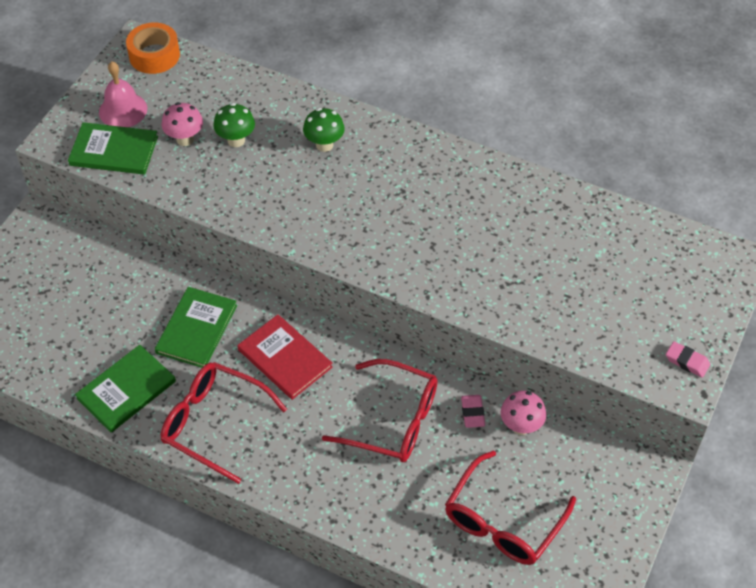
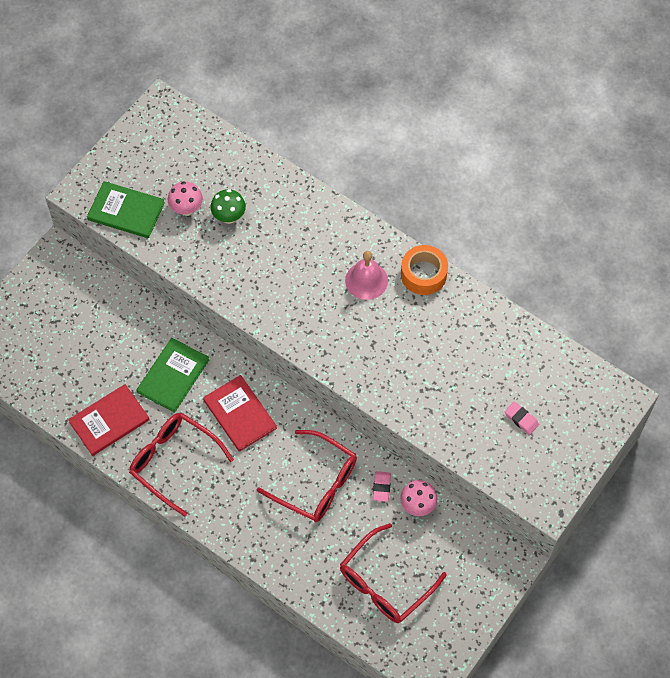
camera: 10 degrees right, 10 degrees up
green book [75,345,176,432] -> red book [68,384,150,456]
pink bell [99,62,147,127] -> pink bell moved to [345,251,388,300]
orange tape [126,23,180,74] -> orange tape moved to [401,245,448,295]
green mushroom [303,108,345,152] -> none
pink eraser [666,341,710,378] -> pink eraser moved to [505,402,539,435]

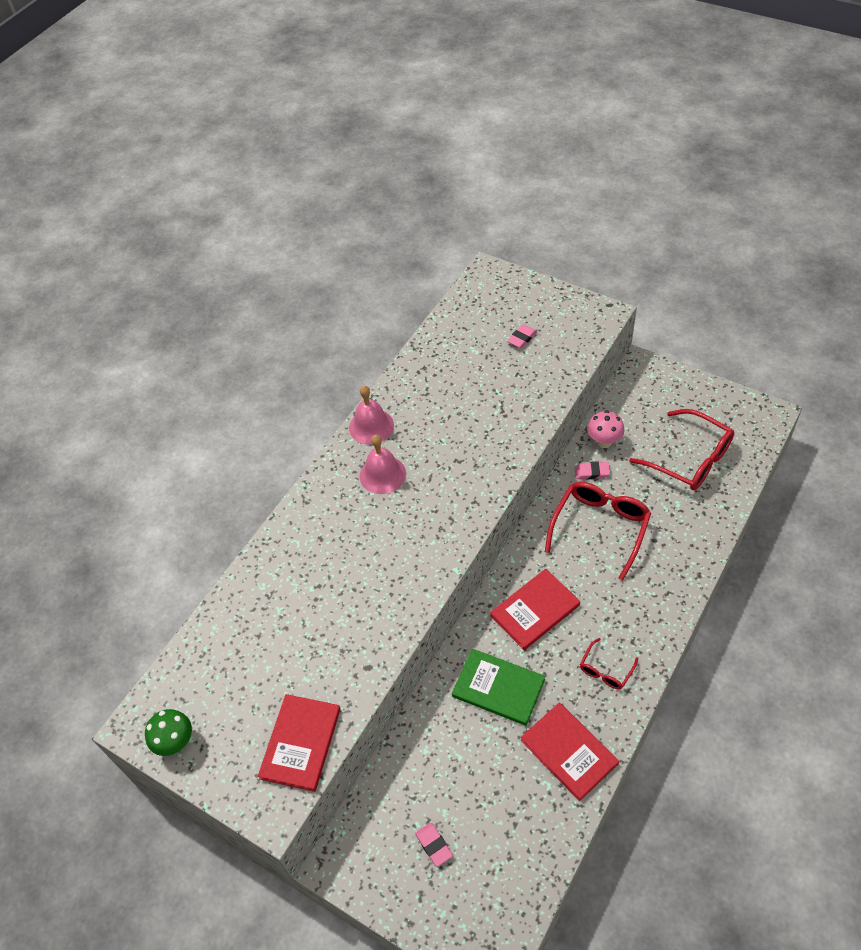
camera: 90 degrees left, 10 degrees down
green book [87,181,165,238] -> red book [258,694,341,792]
red glasses [129,413,234,517] -> red glasses [580,638,638,690], size x0.50
pink mushroom [168,181,203,216] -> none
green mushroom [210,189,246,224] -> green mushroom moved to [145,709,192,756]
orange tape [401,245,448,295] -> pink bell [349,386,394,445]
none -> pink eraser [415,823,453,867]

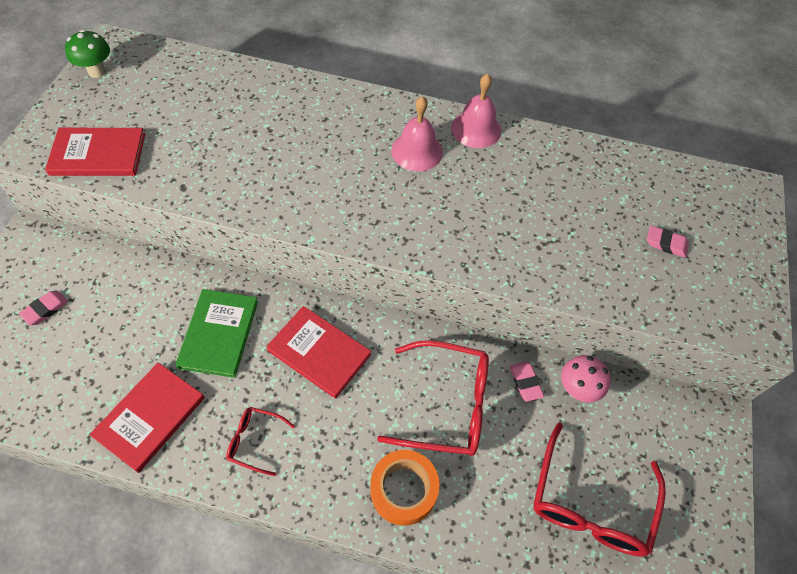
camera: 65 degrees right, 5 degrees up
none -> orange tape [370,450,440,526]

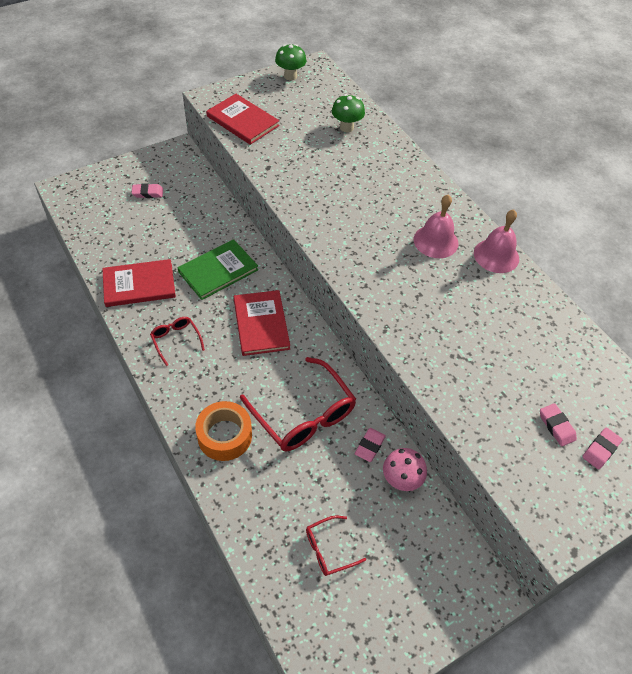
camera: 45 degrees right, 5 degrees down
red glasses [534,423,666,557] -> red glasses [306,515,366,576], size x0.50
none -> green mushroom [332,94,365,132]
none -> pink eraser [582,428,623,469]

